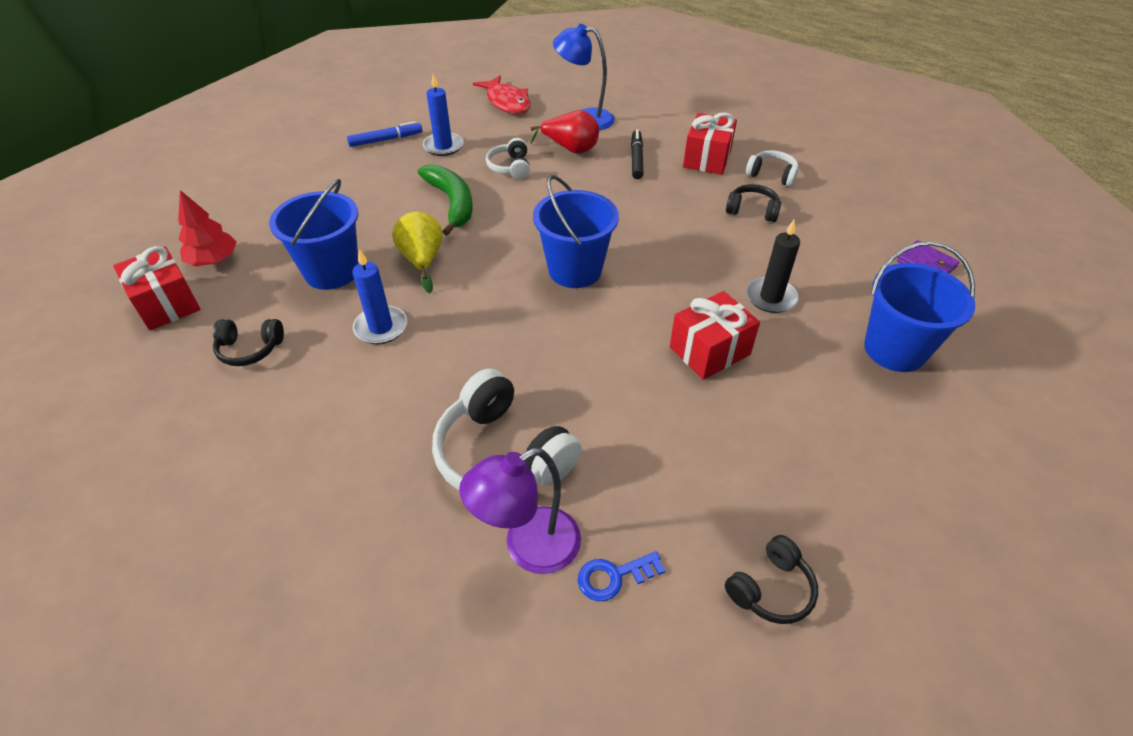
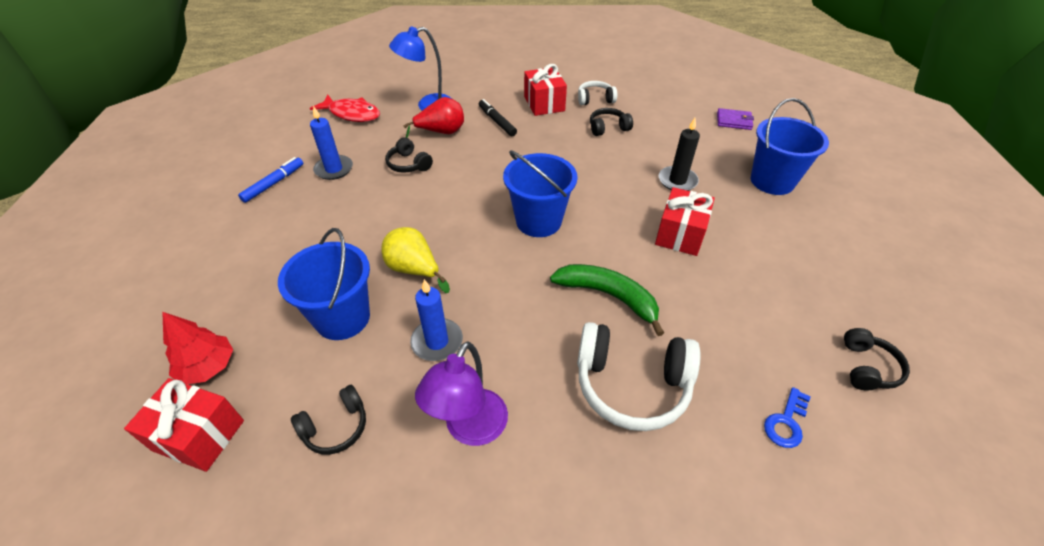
camera: 35 degrees left, 0 degrees up
green banana [418,165,473,236] -> green banana moved to [550,264,664,336]
purple lamp [459,448,581,574] -> purple lamp moved to [415,341,508,446]
white headphones [486,138,530,179] -> black headphones [385,138,433,173]

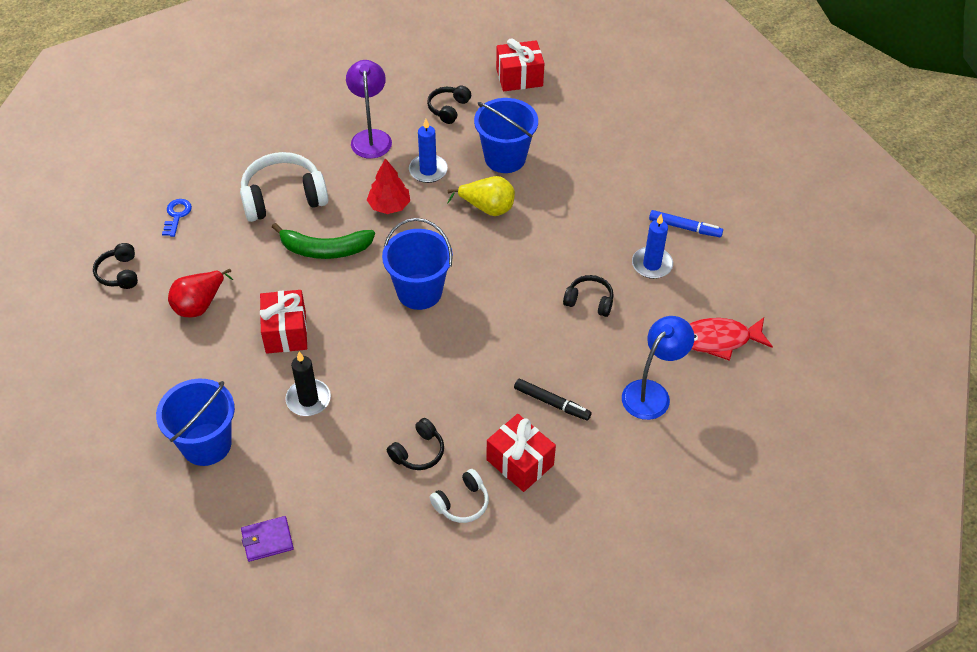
camera: 150 degrees right, 5 degrees up
red tree [162,312,233,384] -> red tree moved to [367,158,410,214]
blue marker [238,157,303,203] -> blue marker turned 75 degrees counterclockwise [649,210,723,237]
red pear [403,97,464,138] -> red pear moved to [168,268,233,318]

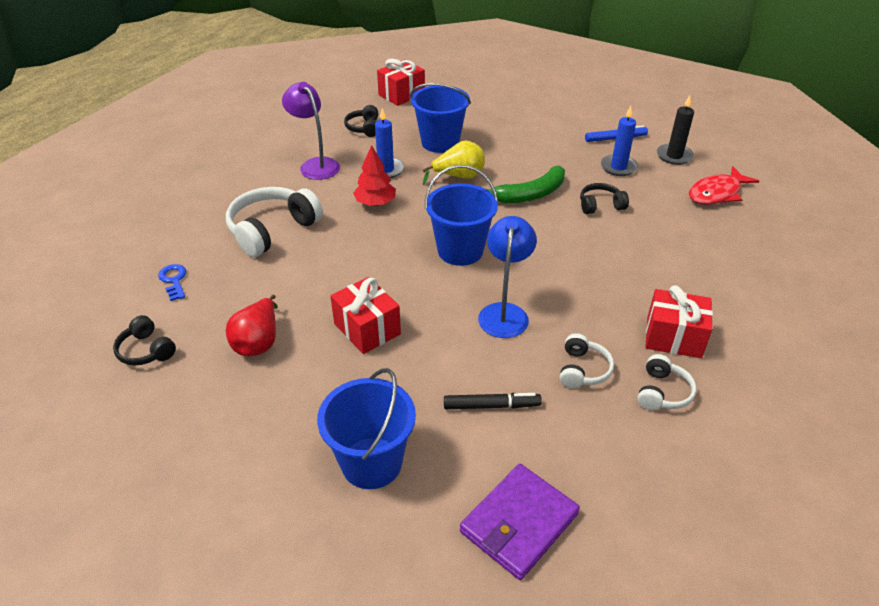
camera: 30 degrees left, 10 degrees down
purple wallet [241,516,294,562] -> purple wallet [460,464,580,580], size x1.70
green banana [272,223,375,259] -> green banana moved to [486,165,565,203]
black candle [285,352,331,416] -> black candle moved to [657,95,694,165]
black headphones [387,418,444,470] -> white headphones [560,333,614,388]
black marker [514,378,592,421] -> black marker moved to [444,393,542,409]
blue lamp [622,316,694,420] -> blue lamp moved to [478,216,537,338]

